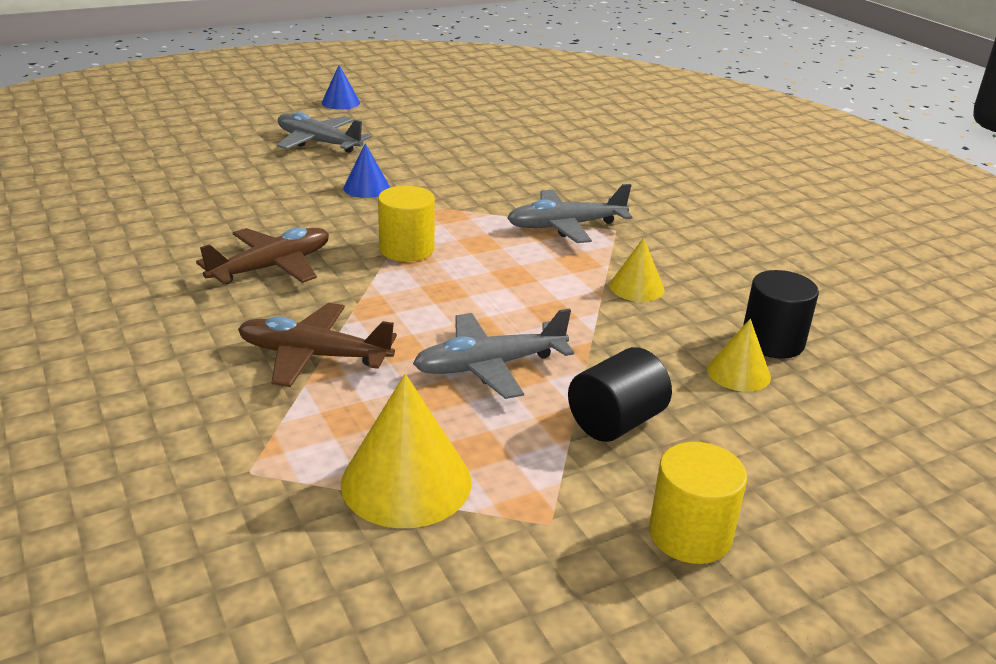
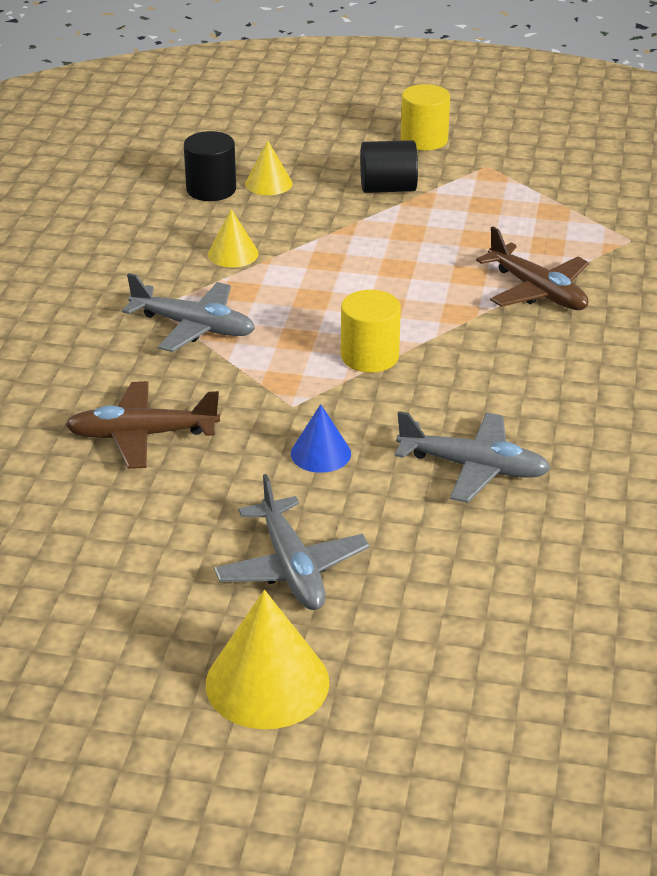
camera: 140 degrees left, 5 degrees up
brown plane [196,228,329,284] -> brown plane moved to [66,381,220,469]
blue cone [322,65,360,110] -> none
yellow cone [341,374,472,528] -> yellow cone moved to [206,590,329,729]
grey plane [413,309,574,399] -> grey plane moved to [395,411,551,503]

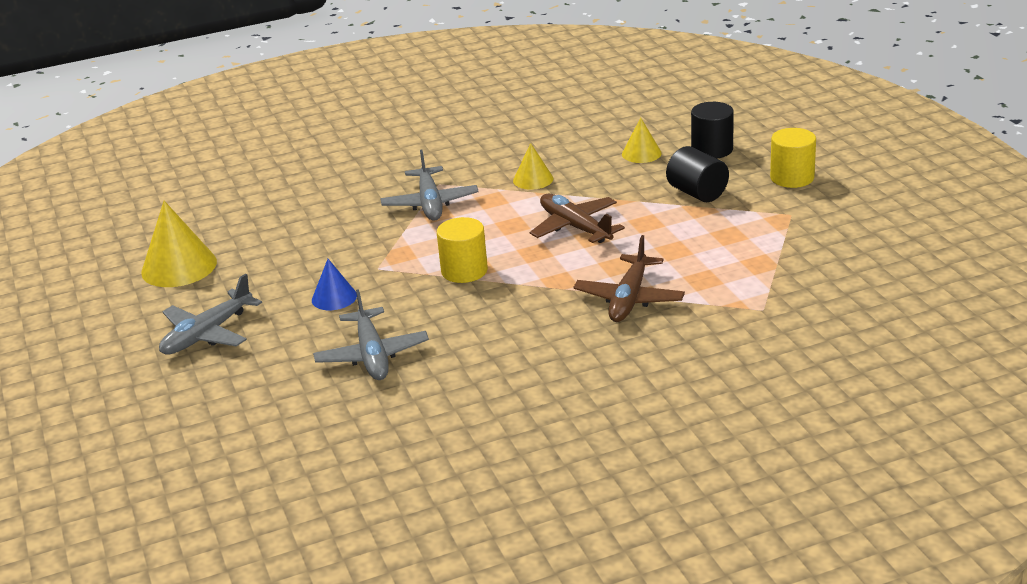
camera: 60 degrees right, 5 degrees down
brown plane [66,381,220,469] -> brown plane moved to [530,193,625,243]
black cylinder [184,131,236,201] -> black cylinder moved to [691,102,734,159]
yellow cone [206,590,329,729] -> yellow cone moved to [141,201,217,287]

